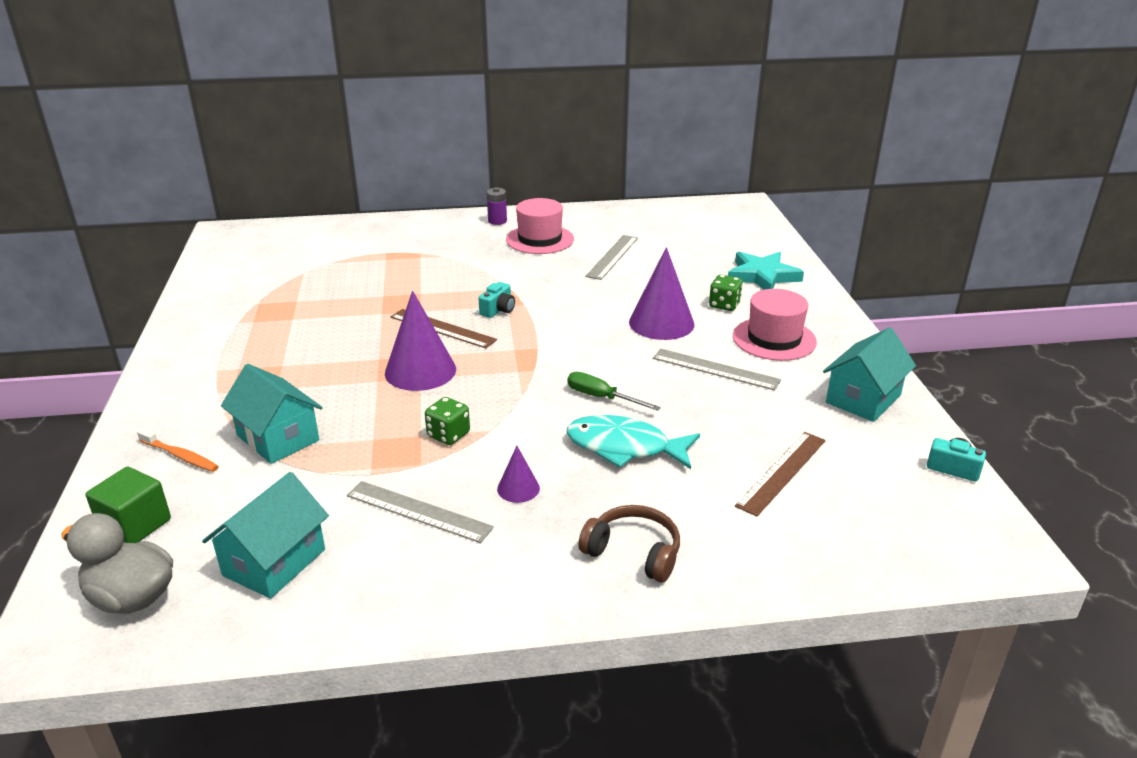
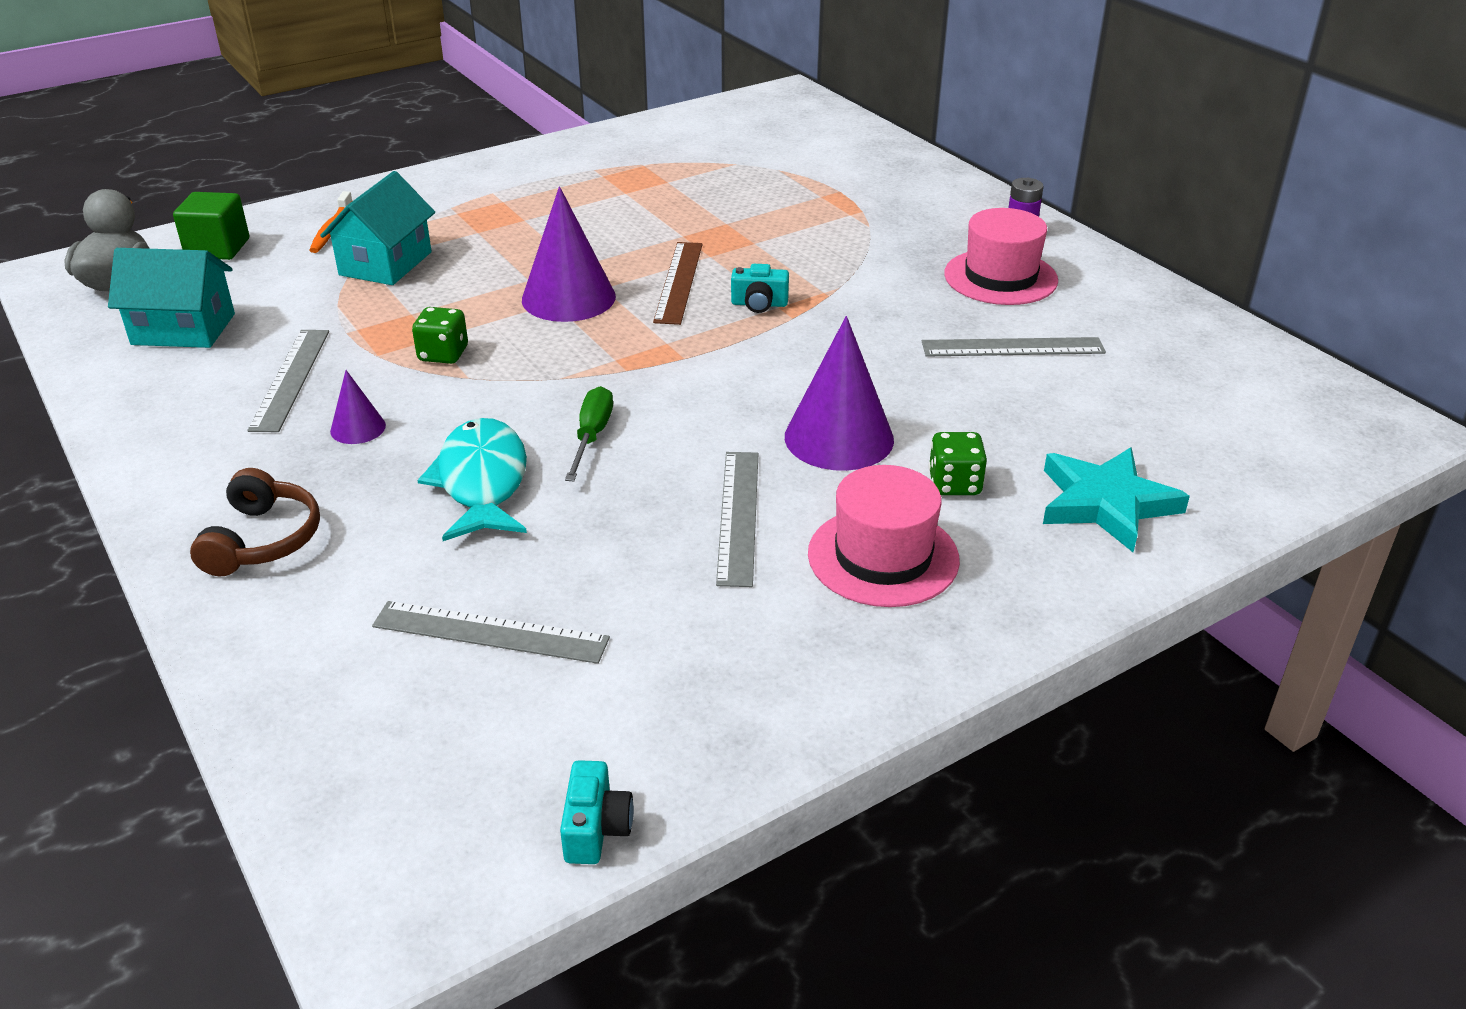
camera: 65 degrees right, 5 degrees up
brown ruler [735,432,826,516] -> grey ruler [372,601,610,664]
turquoise house [823,328,916,422] -> none

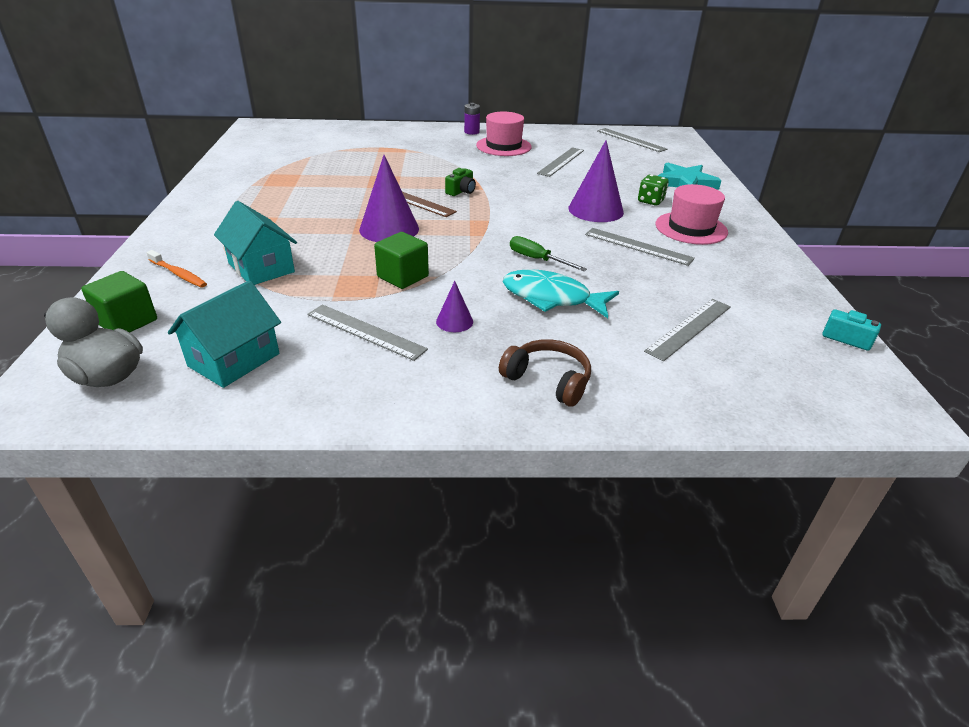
camera: 60 degrees left, 0 degrees up
green dice [412,307,468,364] -> green cube [374,232,429,289]
turquoise camera [731,264,789,313] -> green camera [445,168,476,196]
none -> grey ruler [597,128,667,152]

